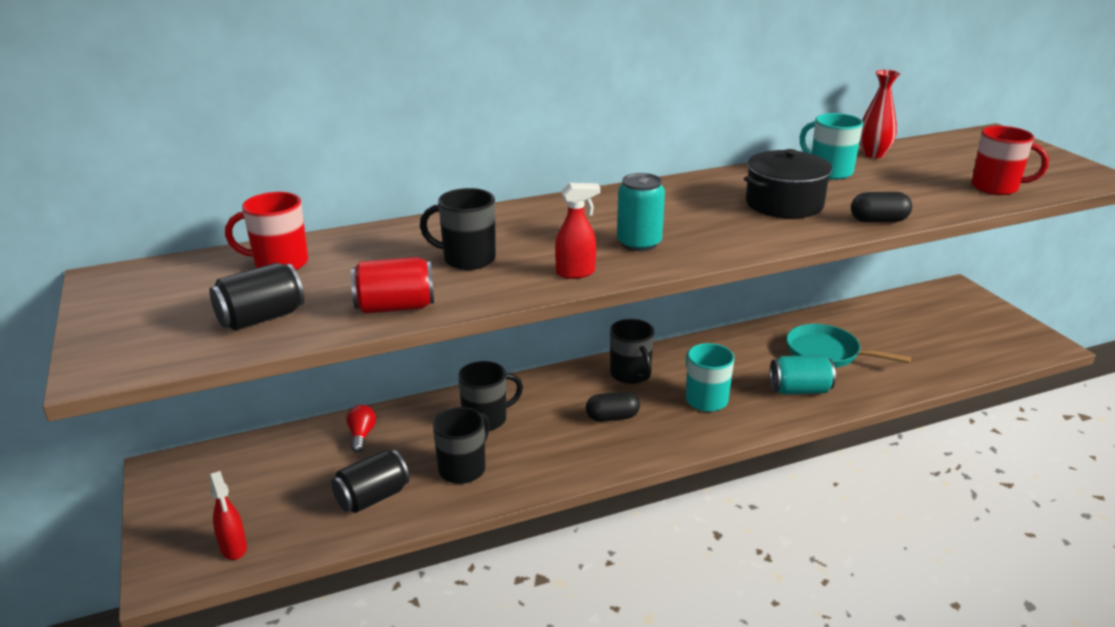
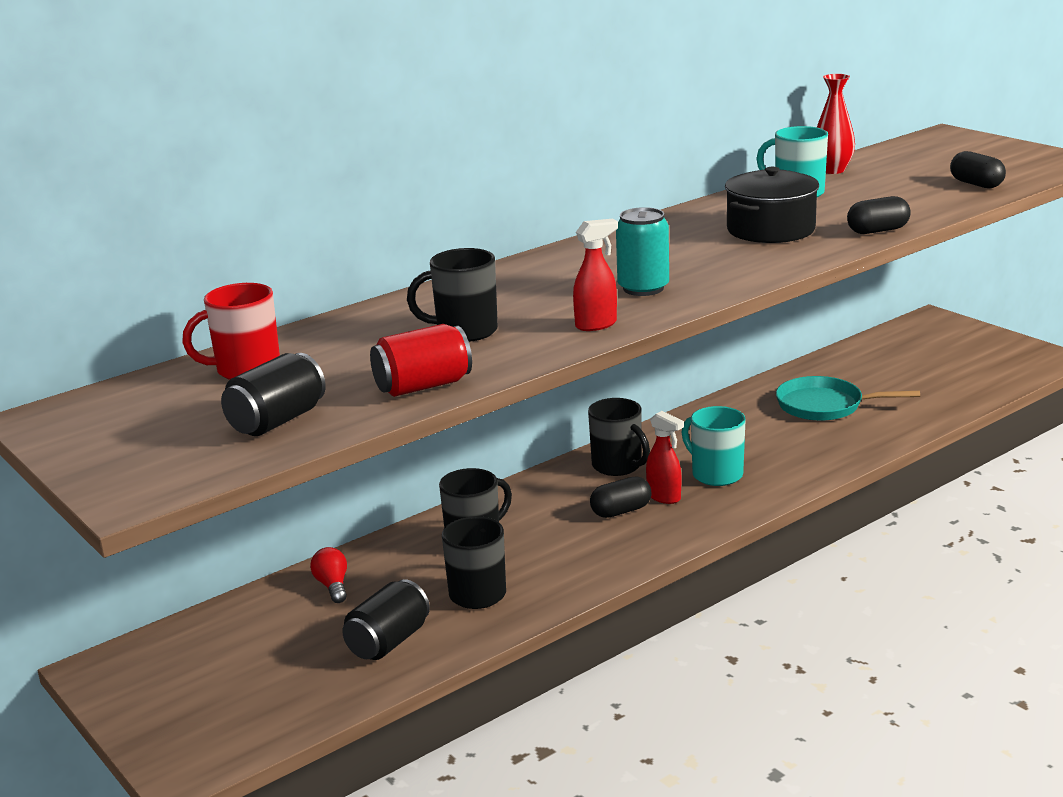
camera: 15 degrees left, 5 degrees down
red spray bottle [209,471,247,560] -> red spray bottle moved to [646,411,684,504]
turquoise can [770,355,836,395] -> none
red mug [971,126,1049,195] -> black capsule [950,151,1006,188]

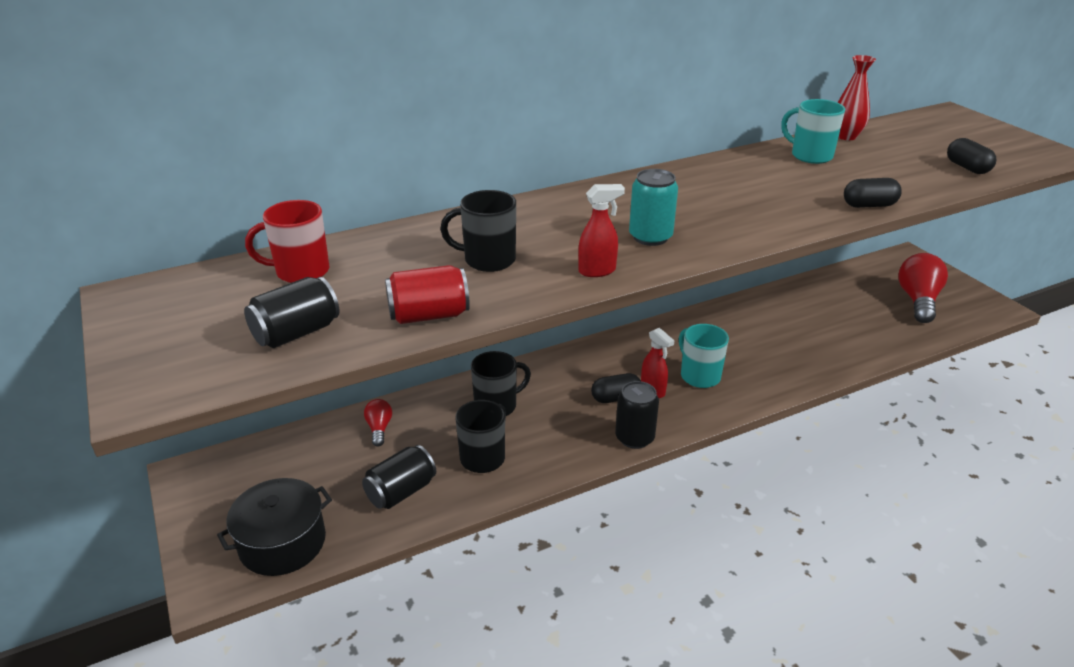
camera: 10 degrees right, 10 degrees up
black mug [588,398,650,476] -> none
black pot [725,167,819,243] -> black pot moved to [217,478,332,576]
turquoise pan [776,376,920,421] -> none
none -> black can [615,381,659,449]
none -> red light bulb [898,253,948,323]

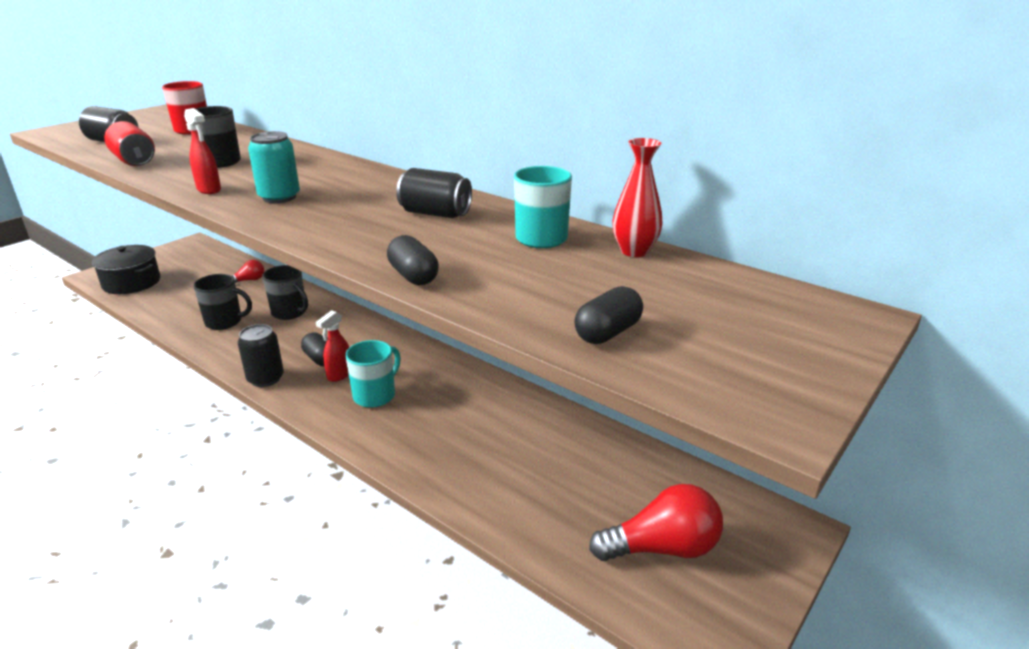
camera: 65 degrees right, 5 degrees down
black can [362,445,436,509] -> black can moved to [396,168,472,218]

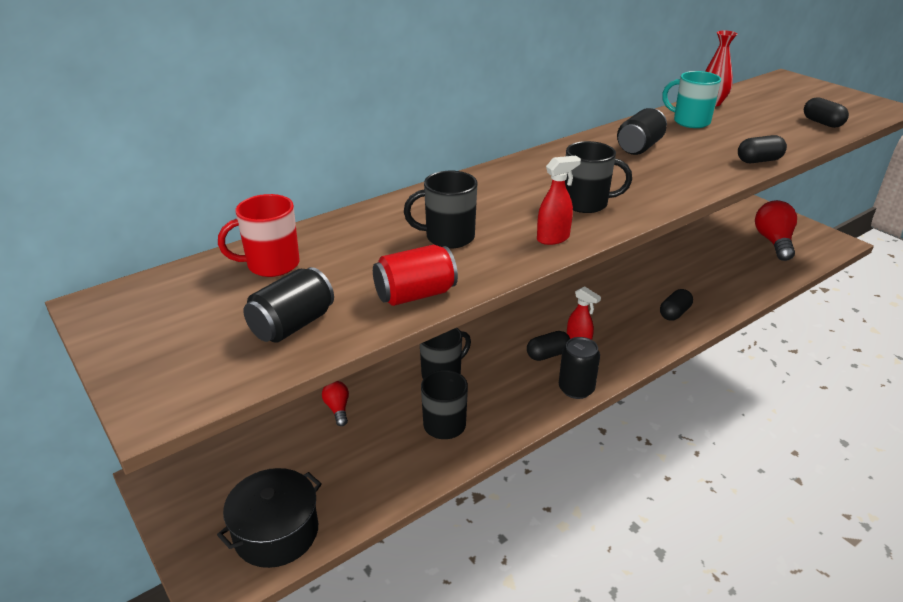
camera: 75 degrees left, 5 degrees up
turquoise can [248,131,300,203] -> black mug [565,141,632,213]
turquoise mug [345,340,401,408] -> none
none -> black capsule [660,289,693,320]

